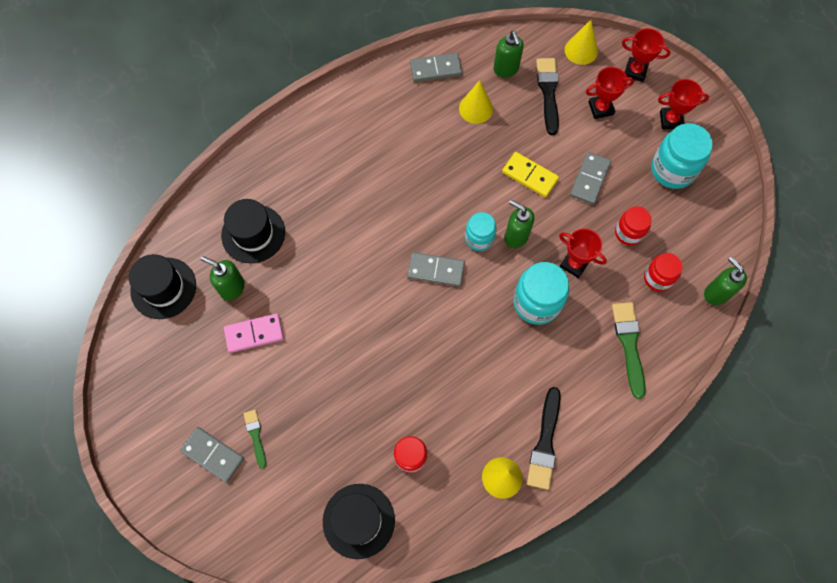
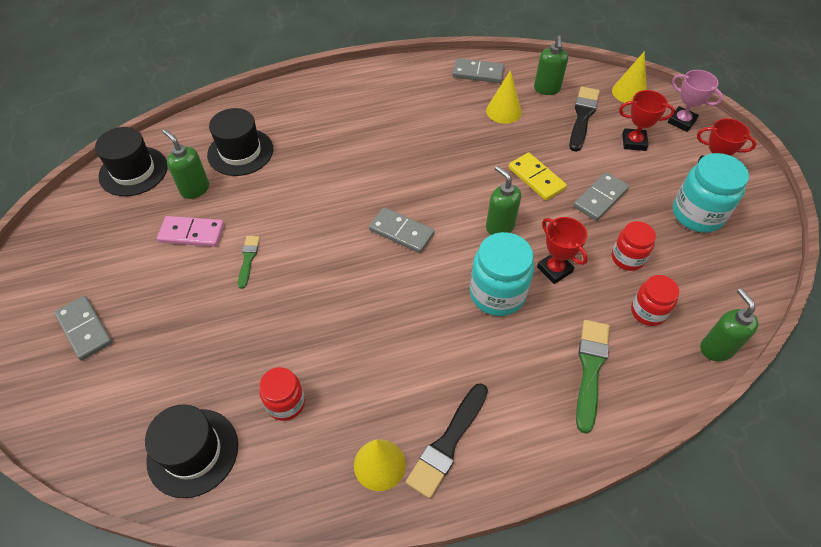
camera: 20 degrees right, 15 degrees down
green brush [244,410,266,468] -> green brush moved to [238,236,260,289]
turquoise jar [465,212,496,251] -> none
red trophy [622,28,670,82] -> pink trophy [668,70,723,132]

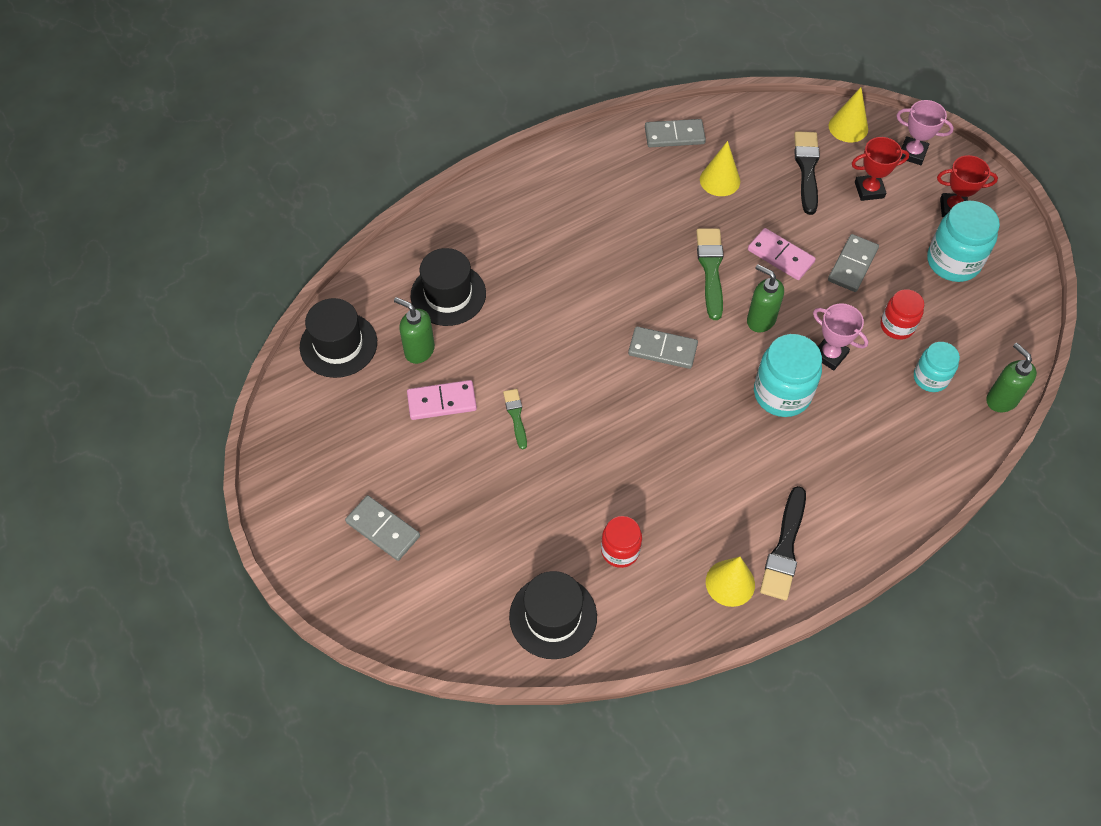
camera: 15 degrees left, 5 degrees up
yellow domino [508,153,567,201] -> pink domino [748,228,816,280]
green soap dispenser [534,36,568,95] -> none
red trophy [537,217,588,284] -> pink trophy [813,303,868,371]
green brush [576,320,610,434] -> green brush moved to [696,229,724,320]
red jar [631,275,679,326] -> turquoise jar [914,342,960,392]

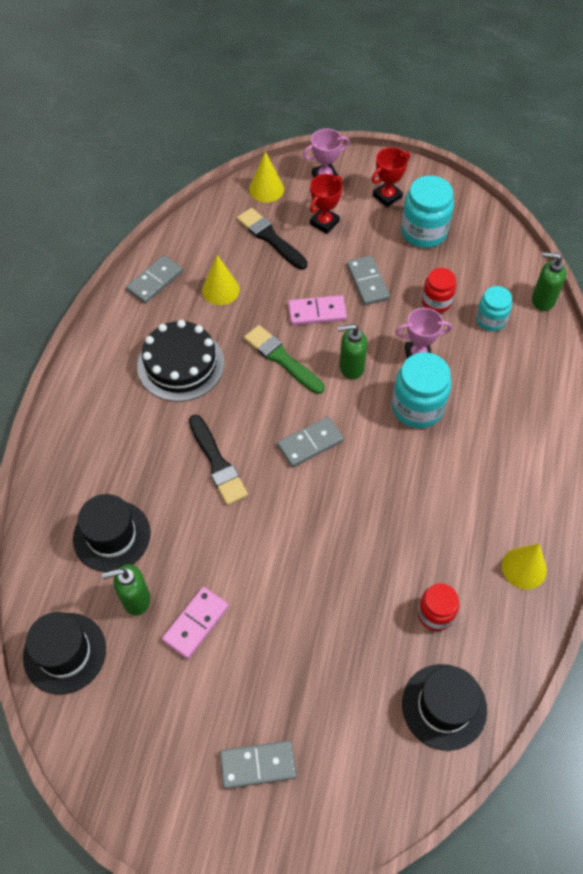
camera: 45 degrees left, 0 degrees up
green brush [503,389,527,449] -> none
black brush [760,486,806,600] -> black brush moved to [189,415,248,505]
none -> black cake [137,320,224,402]

